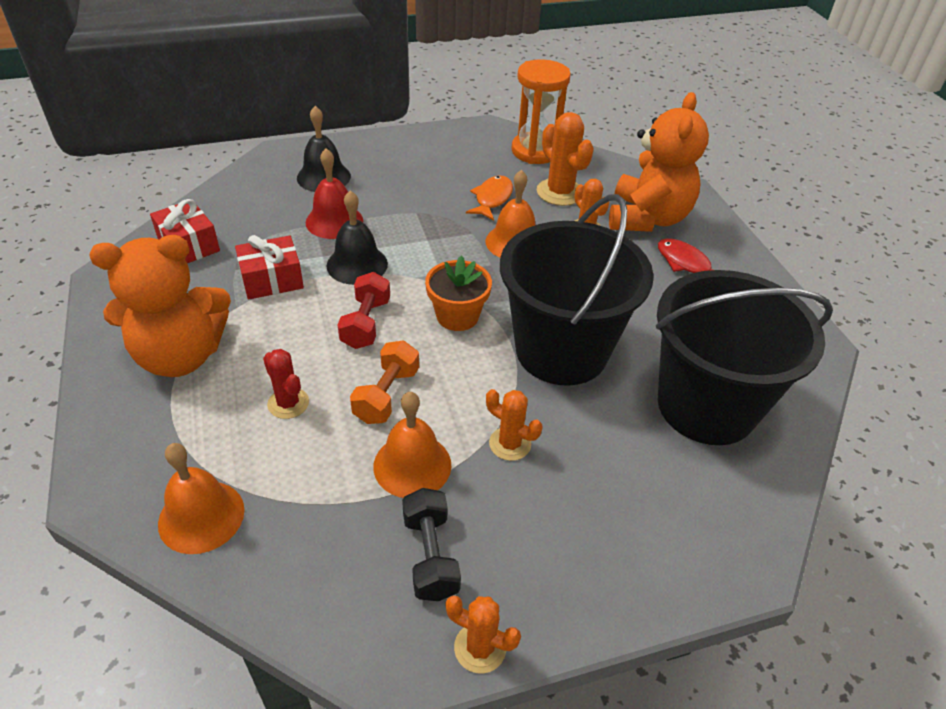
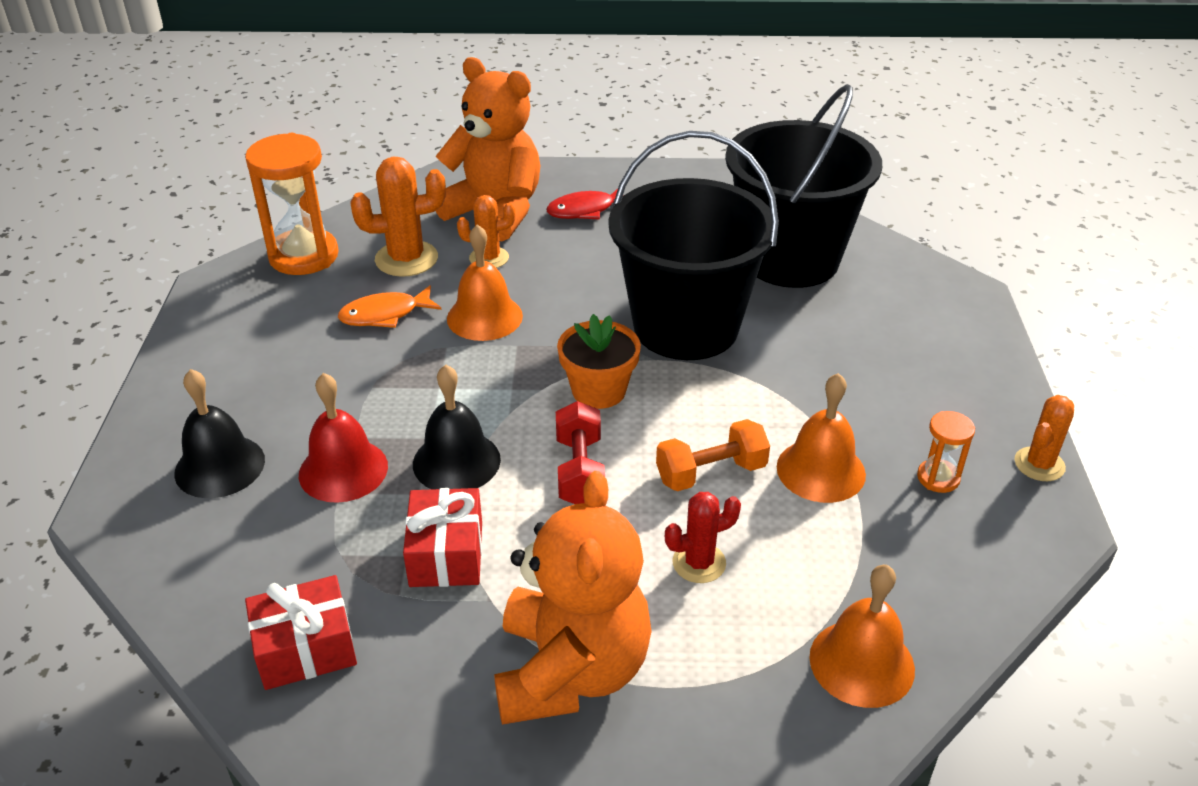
camera: 70 degrees left, 5 degrees down
red dumbbell [338,272,390,349] -> red dumbbell turned 60 degrees clockwise [556,401,605,504]
orange dumbbell [350,340,419,424] -> orange dumbbell turned 60 degrees counterclockwise [656,419,770,491]
black dumbbell [402,488,461,601] -> orange hourglass [917,411,975,493]
orange fish [466,176,513,220] -> orange fish turned 60 degrees counterclockwise [338,285,442,328]
orange cactus [486,389,543,461] -> none

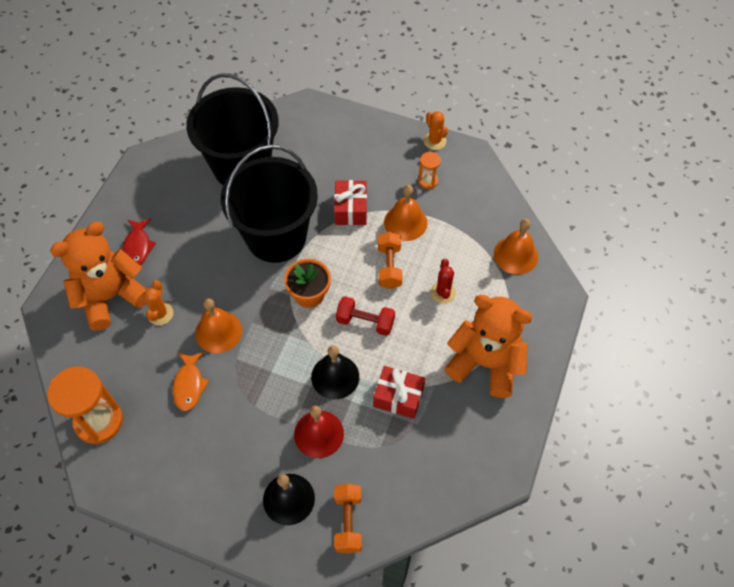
camera: 70 degrees left, 20 degrees up
red gift [245,575,357,690] -> red gift moved to [334,180,367,225]
orange cactus [350,156,446,277] -> none
none -> orange dumbbell [334,483,362,553]

